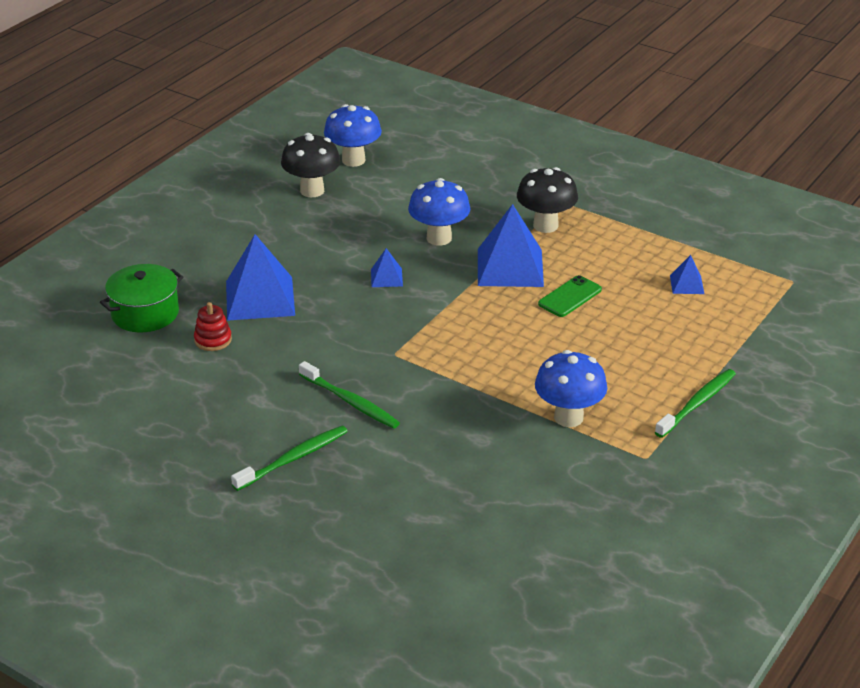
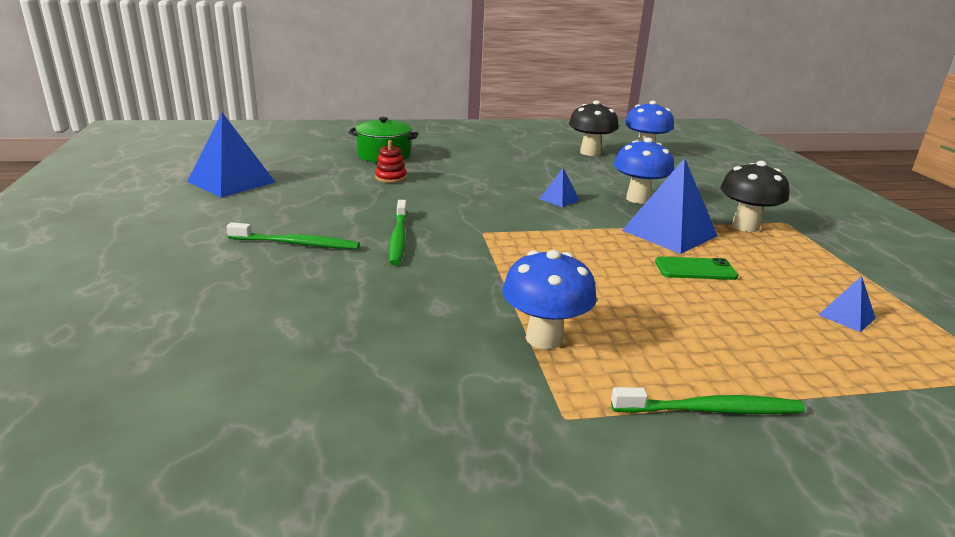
camera: 45 degrees right, 10 degrees down
blue pyramid [226,234,295,321] -> blue pyramid moved to [187,113,275,198]

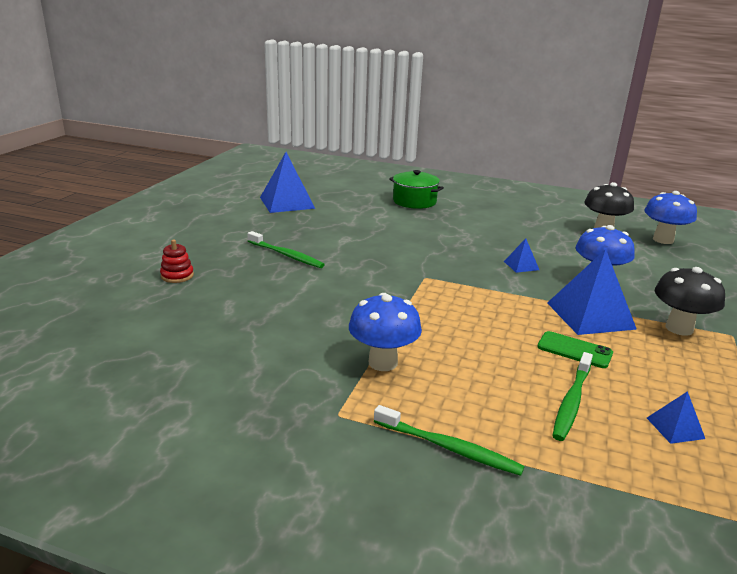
camera: 30 degrees right, 0 degrees up
red stacking toy [375,140,407,183] -> red stacking toy moved to [160,240,194,283]
green toothbrush [388,200,407,265] -> green toothbrush moved to [552,352,593,441]

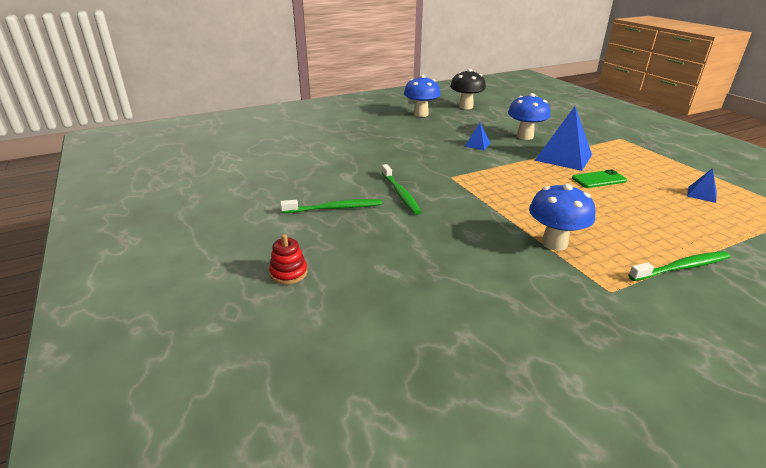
camera: 45 degrees left, 5 degrees up
blue pyramid [260,152,315,213] -> none
green pot [389,170,444,209] -> none
green toothbrush [552,352,593,441] -> green toothbrush moved to [381,164,421,215]
blue mushroom [644,191,697,244] -> blue mushroom moved to [404,75,440,117]
black mushroom [655,267,725,336] -> none

